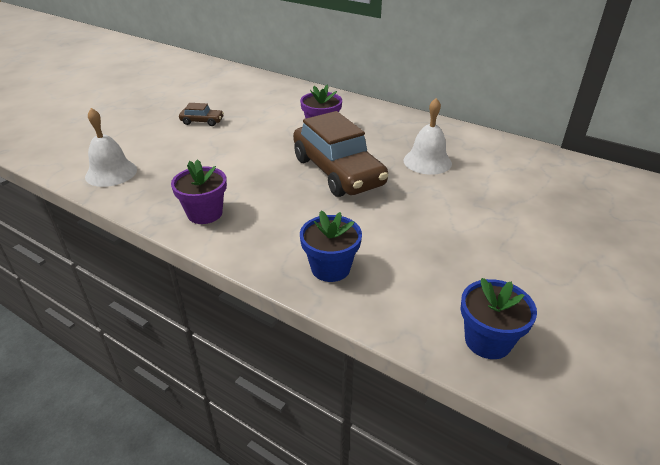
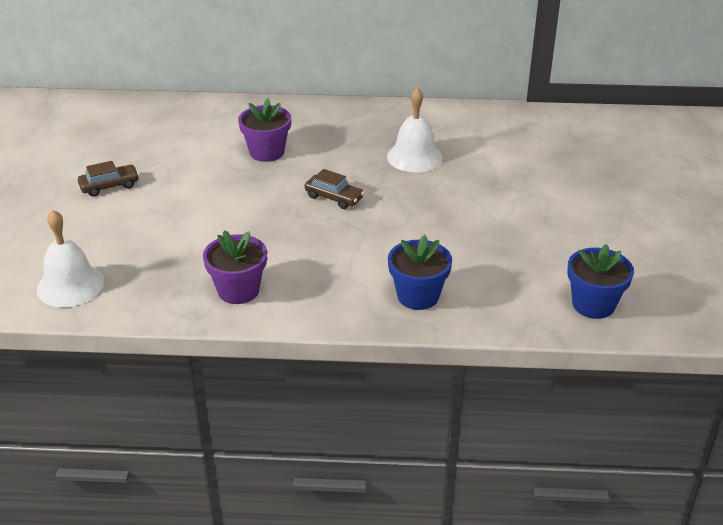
camera: 30 degrees left, 0 degrees up
brown car [293,111,389,197] -> brown car [305,169,364,209], size x0.42

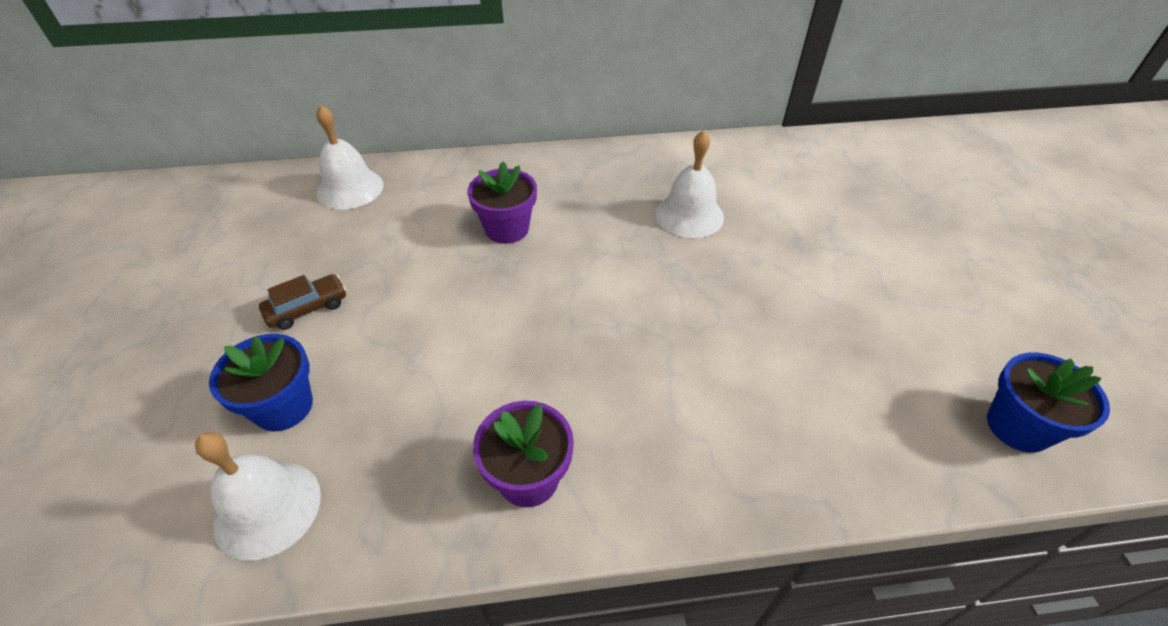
camera: 10 degrees left, 10 degrees up
brown car [305,169,364,209] -> none
blue flower pot [388,235,452,310] -> blue flower pot moved to [209,334,313,431]
none -> white bell [316,105,384,210]

